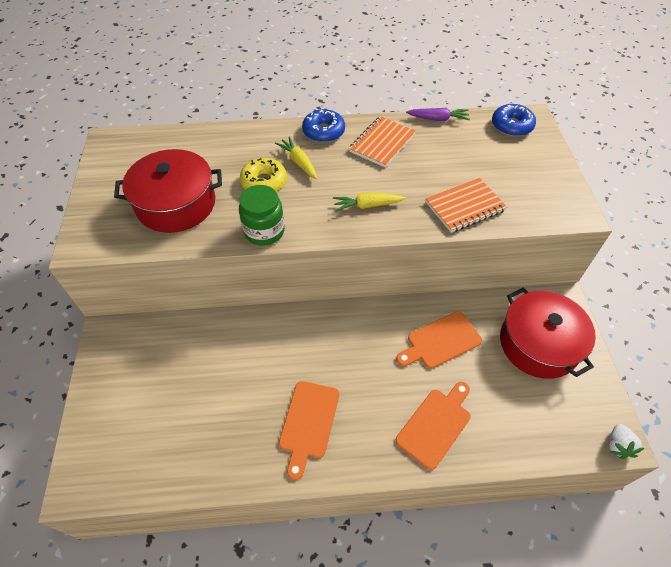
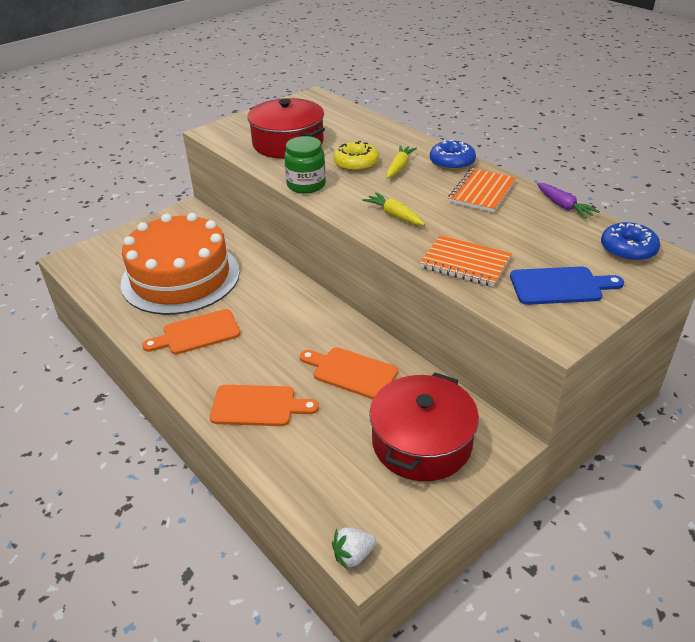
camera: 55 degrees right, 15 degrees down
orange notebook [349,116,416,167] -> orange notebook turned 60 degrees counterclockwise [448,168,516,213]
none -> orange cake [121,213,240,315]
none -> blue cutting board [510,266,624,305]

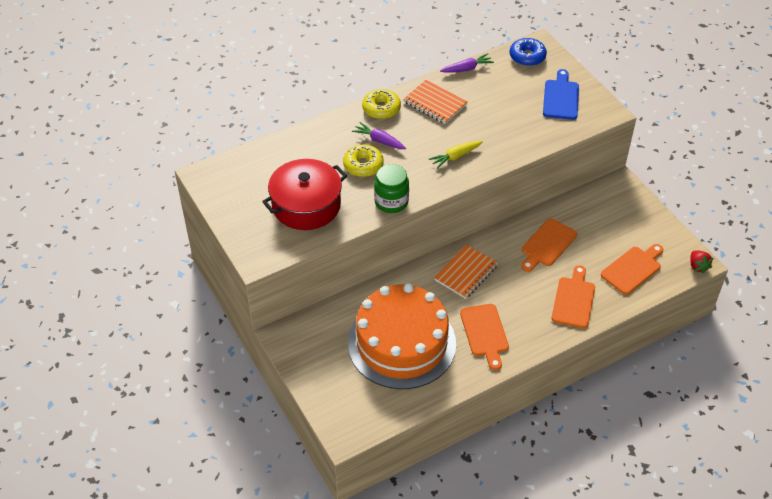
camera: 80 degrees left, 10 degrees up
white strawberry [332,527,376,569] -> red strawberry [690,250,713,274]
red pot [369,373,479,481] -> none
yellow carrot [386,145,417,179] -> purple carrot [352,122,406,149]
orange notebook [420,235,512,287] -> orange notebook moved to [434,245,498,299]
blue donut [430,140,476,170] -> yellow donut [362,89,401,119]
none -> orange cutting board [601,244,663,295]

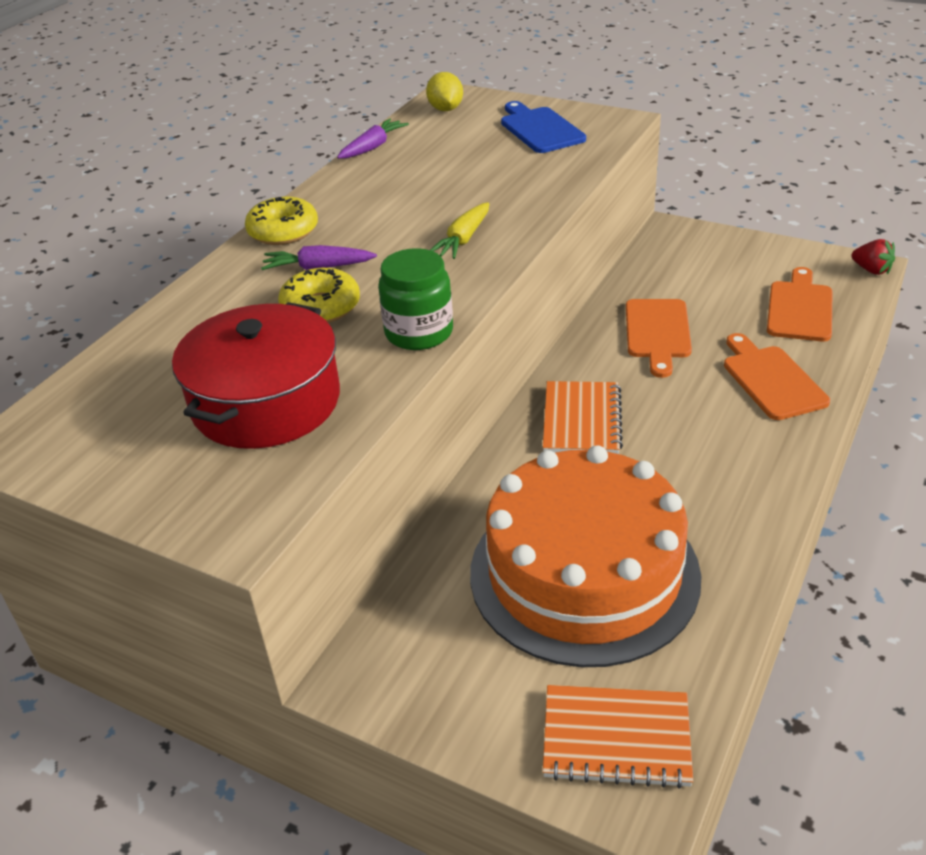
camera: 30 degrees left, 10 degrees down
orange notebook [404,80,467,124] -> orange notebook moved to [543,685,693,789]
orange cutting board [460,304,509,370] -> none
blue donut [510,38,547,66] -> yellow lemon [426,72,463,111]

